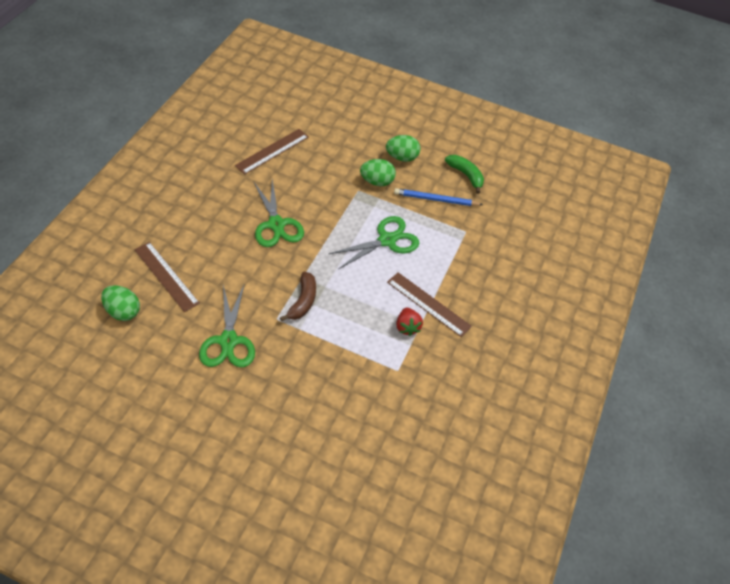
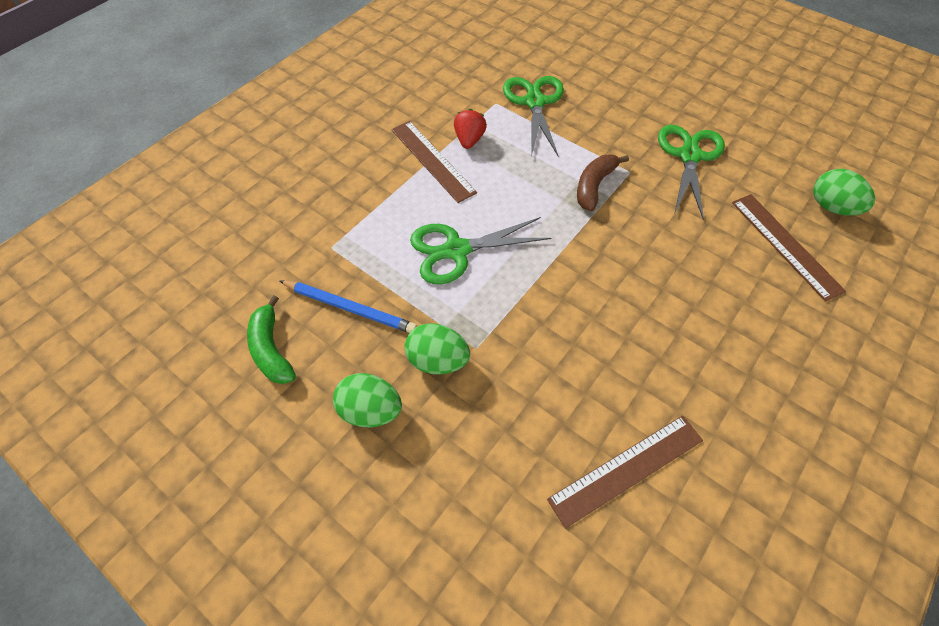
camera: 160 degrees left, 5 degrees up
green scissors [254,179,304,247] -> green scissors moved to [503,76,564,157]

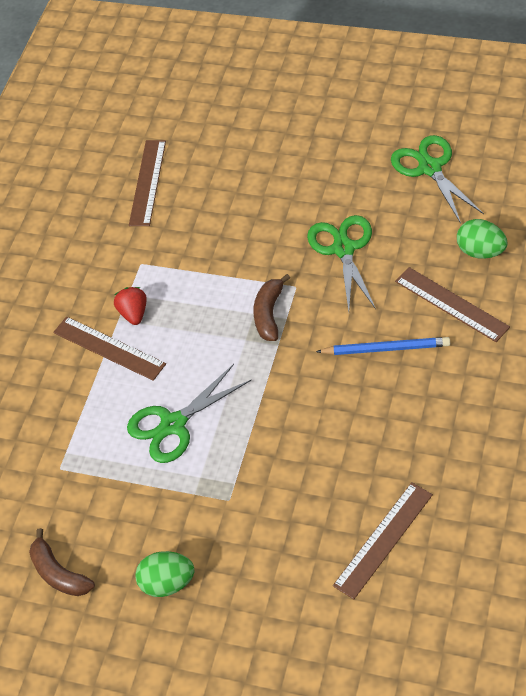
camera: 15 degrees left, 5 degrees down
green banana [247,295,296,384] -> brown banana [29,528,95,596]
blue pencil [280,281,417,333] -> blue pencil moved to [316,337,450,355]
green egg [405,324,470,374] -> none
green scissors [503,76,564,157] -> green scissors moved to [391,135,484,223]
none -> brown ruler [129,140,166,226]

